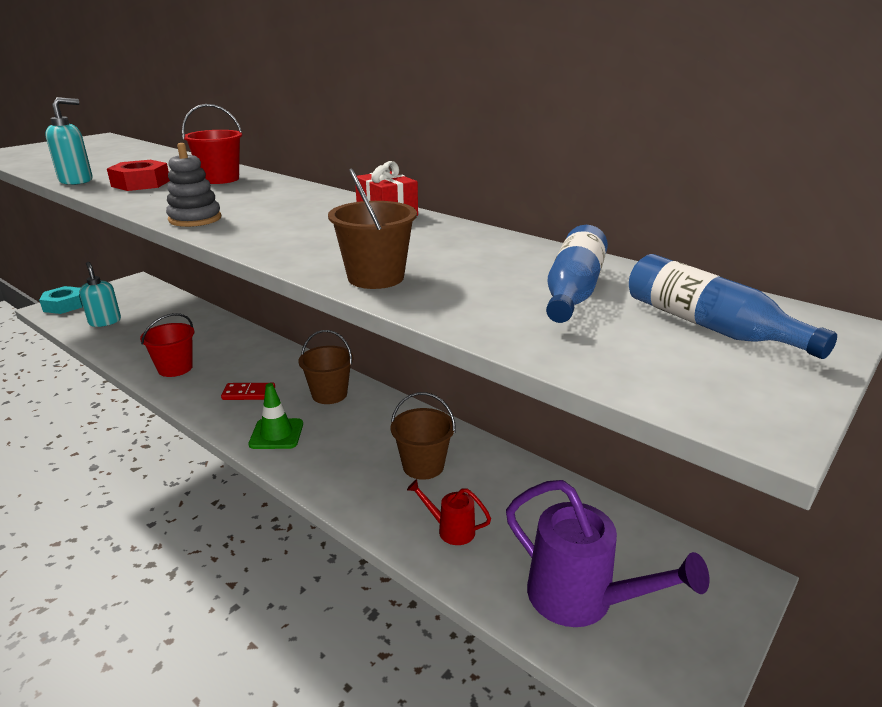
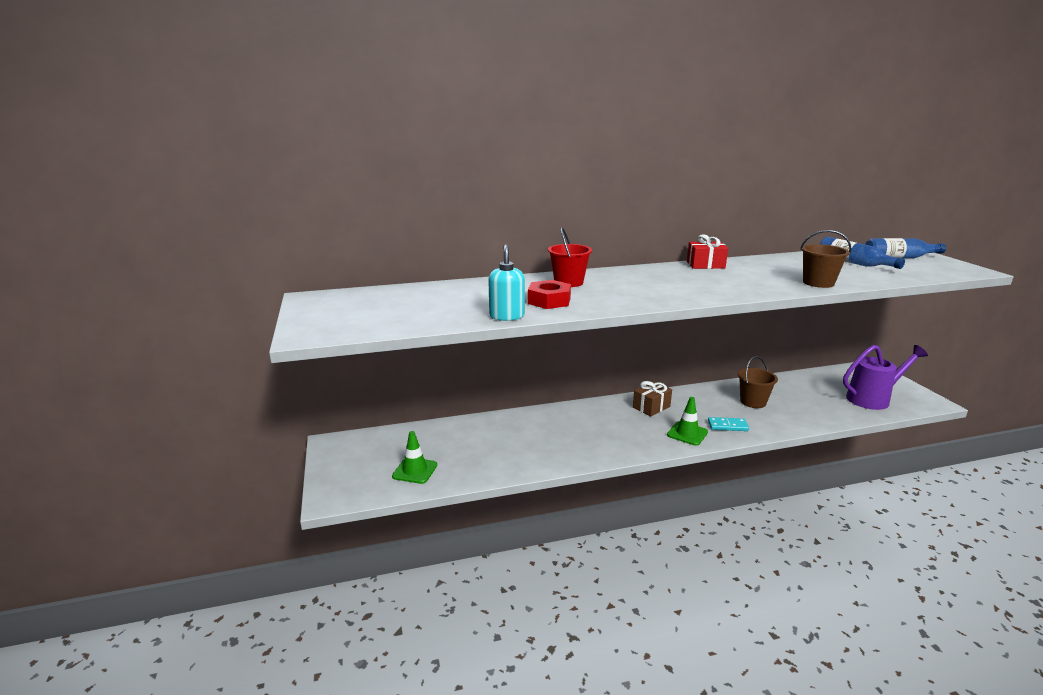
camera: 55 degrees left, 5 degrees down
turquoise nut [39,286,83,314] -> none
turquoise soap dispenser [79,262,121,327] -> green traffic cone [392,431,437,484]
red bucket [140,313,194,377] -> none
grey stacking toy [166,143,221,227] -> none
red domino [221,383,275,400] -> none
brown bucket [299,330,354,404] -> brown gift [633,381,672,416]
red watering can [407,479,491,545] -> none
none -> turquoise domino [708,417,749,431]

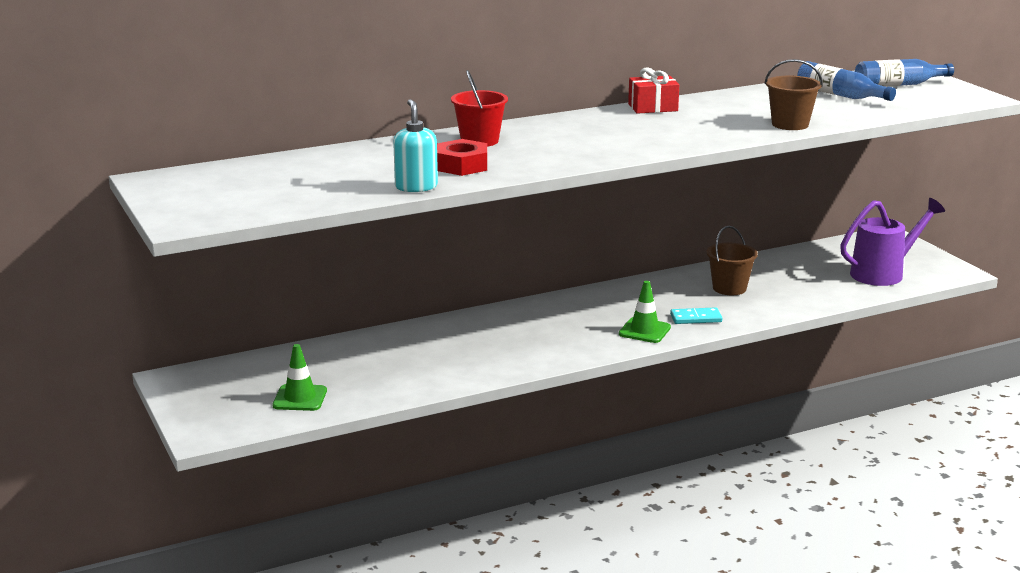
camera: 10 degrees left, 0 degrees up
brown gift [633,381,672,416] -> none

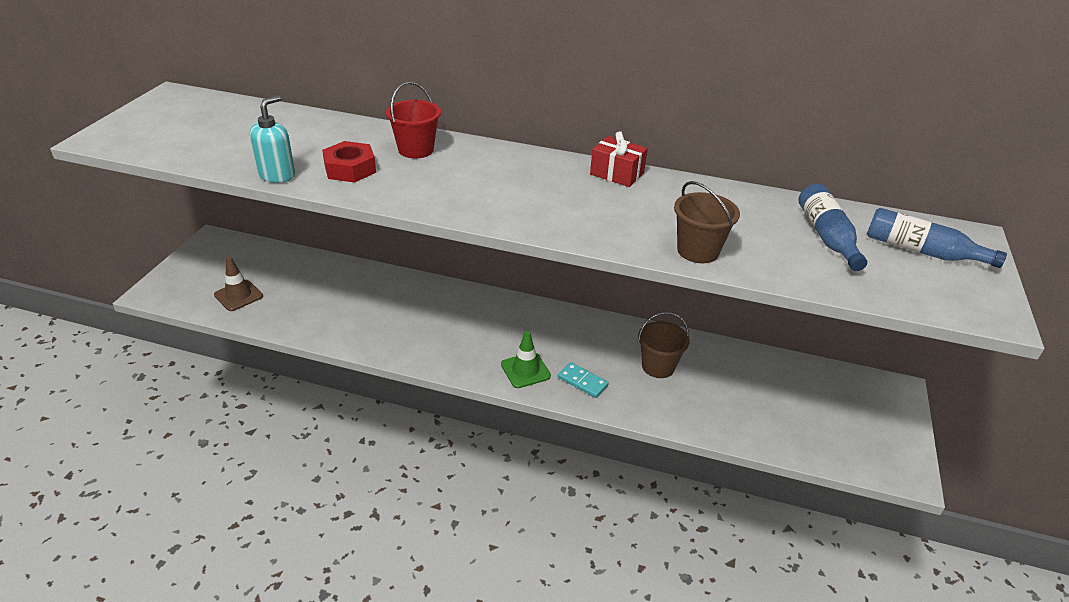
camera: 40 degrees right, 15 degrees up
green traffic cone [272,344,327,411] -> brown traffic cone [214,257,263,311]
purple watering can [840,198,945,286] -> none

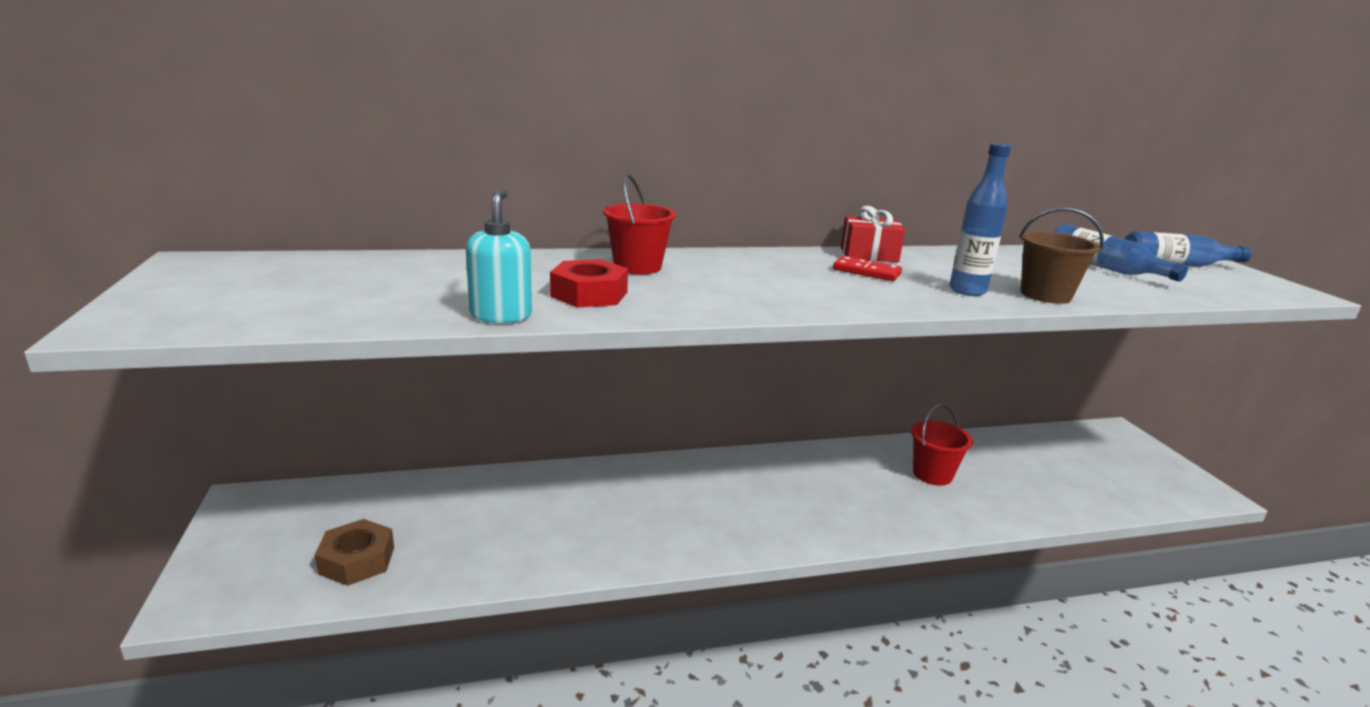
camera: 30 degrees left, 15 degrees down
brown traffic cone [214,257,263,311] -> brown nut [315,519,394,586]
green traffic cone [501,331,551,388] -> none
turquoise domino [558,362,609,398] -> none
brown bucket [638,312,690,378] -> red bucket [911,404,973,486]
none -> red domino [833,256,902,281]
none -> blue bottle [949,143,1011,296]

